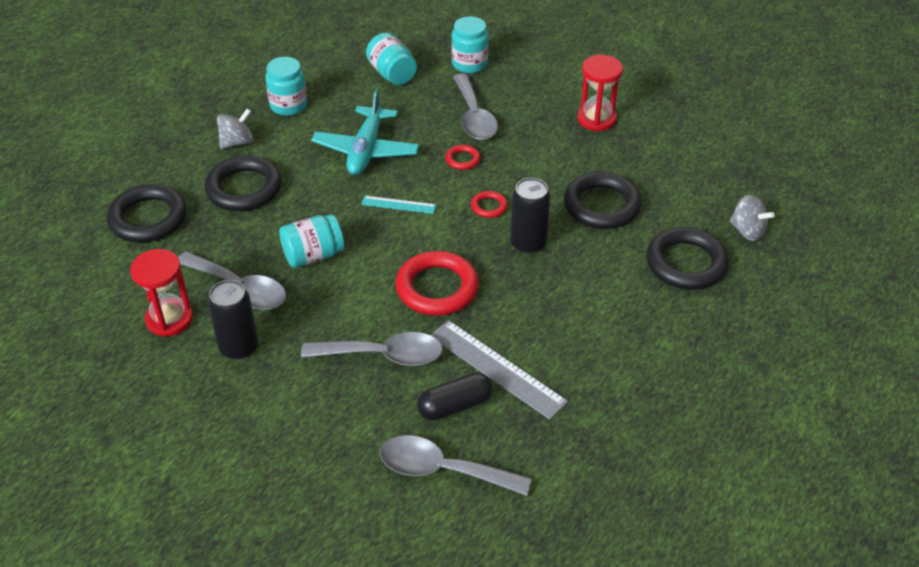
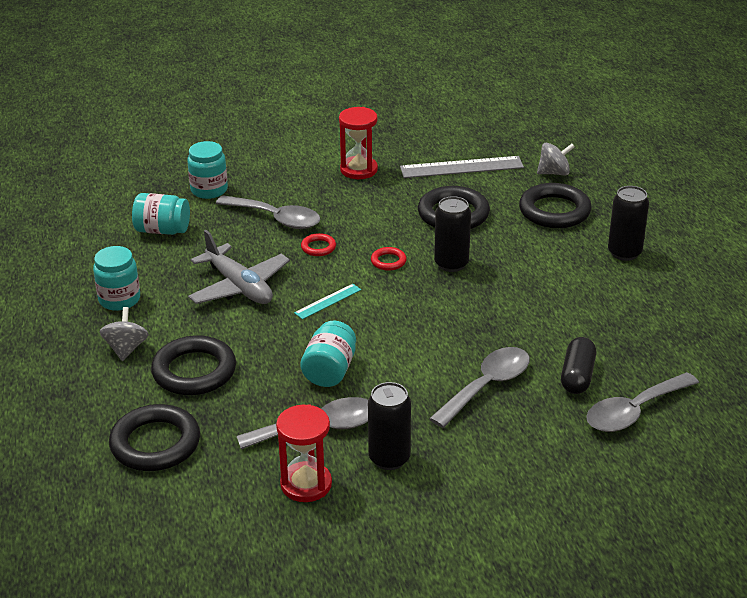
camera: 50 degrees left, 10 degrees down
turquoise plane [311,88,419,175] -> grey plane [188,230,290,304]
red ring [396,251,479,316] -> none
grey ruler [431,320,568,420] -> grey ruler moved to [400,156,524,178]
none -> black can [608,186,649,261]

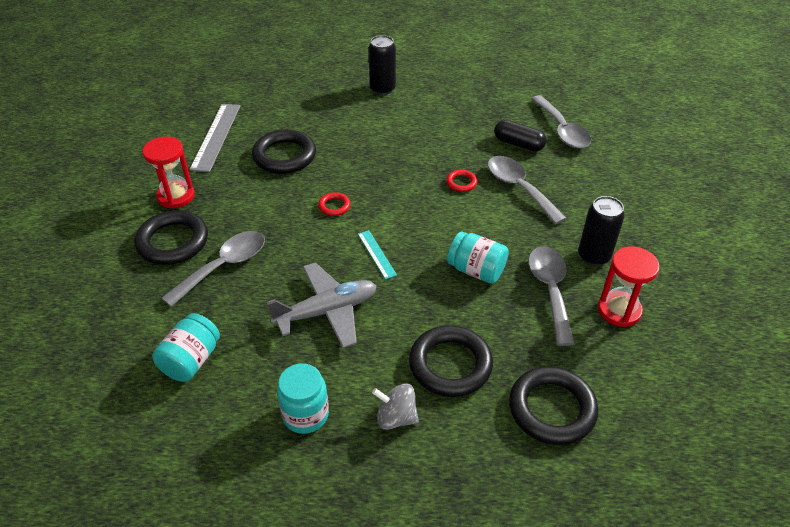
camera: 75 degrees left, 10 degrees up
turquoise jar [187,141,228,199] -> none
red ring [301,233,336,256] -> red ring moved to [446,170,477,192]
black can [434,196,471,272] -> none
black ring [519,183,592,228] -> black ring moved to [134,210,208,265]
grey spinning top [537,143,575,176] -> none

